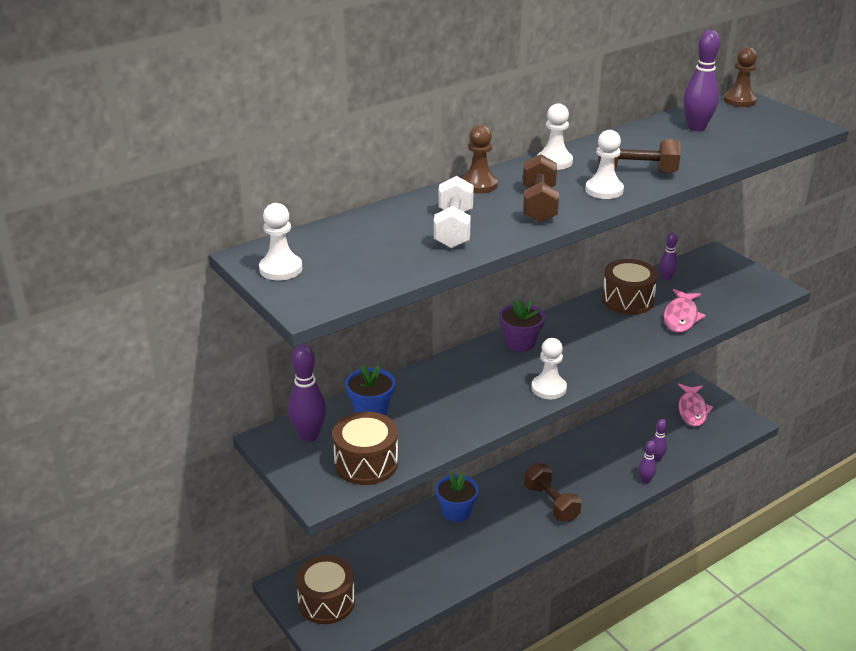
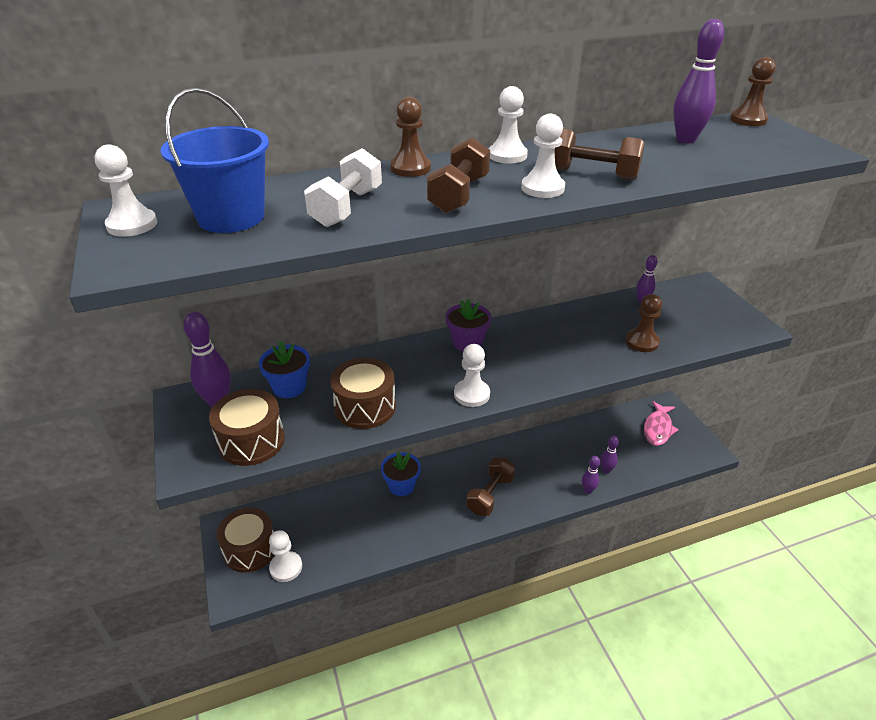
camera: 15 degrees right, 5 degrees up
brown dumbbell [524,463,582,522] -> brown dumbbell turned 45 degrees clockwise [466,457,515,516]
brown drum [602,259,658,315] -> brown drum moved to [330,358,396,429]
pink fish [664,289,706,332] -> brown pawn [625,294,662,352]
none -> blue bucket [160,88,269,233]
none -> white pawn [269,530,302,582]

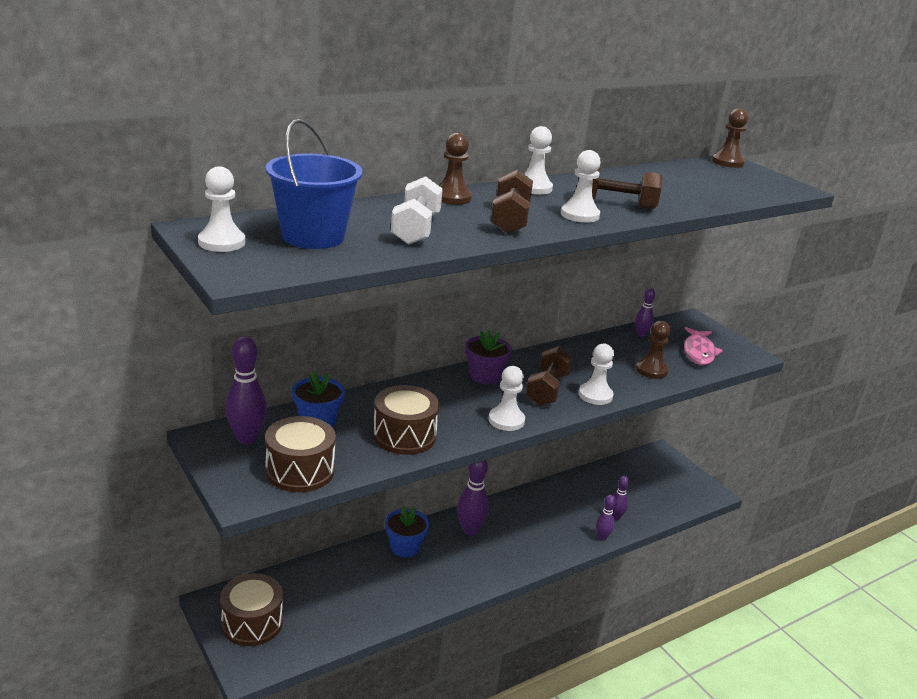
camera: 15 degrees left, 10 degrees down
white pawn [269,530,302,582] -> white pawn moved to [579,344,614,405]
brown dumbbell [466,457,515,516] -> brown dumbbell moved to [526,346,572,406]
pink fish [644,401,679,446] -> pink fish moved to [684,327,723,365]
purple bowling pin [673,19,724,143] -> purple bowling pin moved to [457,460,489,536]

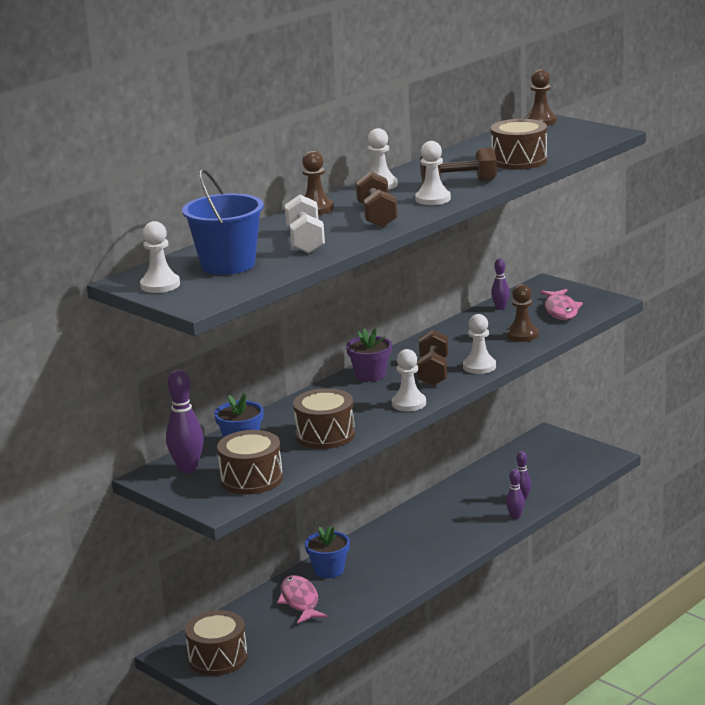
camera: 10 degrees left, 5 degrees down
purple bowling pin [457,460,489,536] -> none
none -> pink fish [277,575,328,624]
none -> brown drum [491,119,547,170]

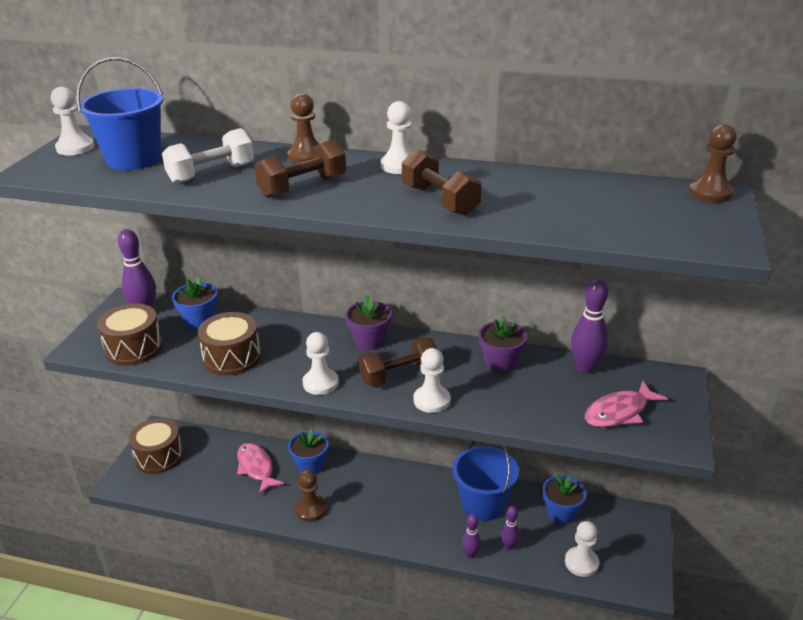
camera: 60 degrees right, 10 degrees up
pink fish [277,575,328,624] -> pink fish turned 75 degrees counterclockwise [237,443,284,495]
white pawn [415,141,451,205] -> white pawn moved to [565,521,599,577]
brown drum [491,119,547,170] -> none
purple bowling pin [491,259,509,310] -> purple bowling pin [571,279,608,374], size x1.72
brown pawn [506,284,539,342] -> brown pawn moved to [295,469,326,522]
none -> blue bucket [452,441,519,521]
none -> purple flower pot [478,316,527,373]
none -> blue flower pot [542,474,586,524]

